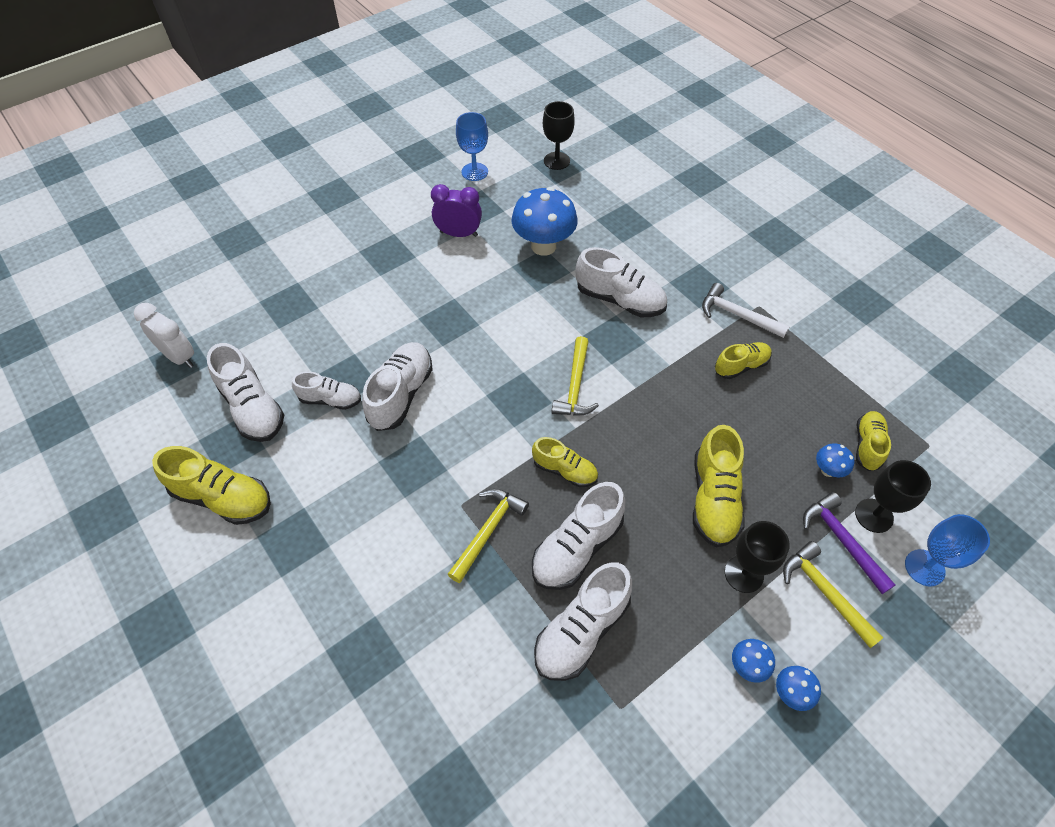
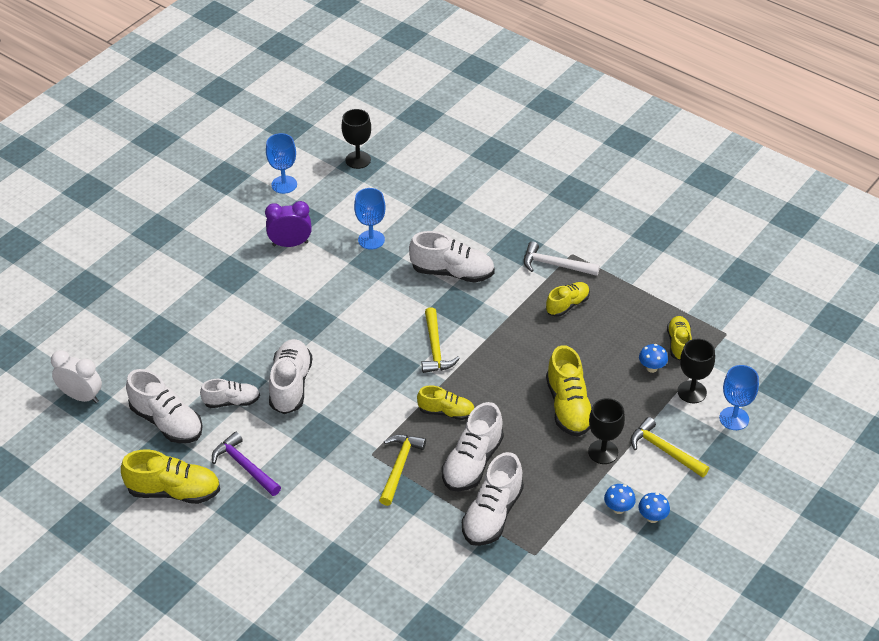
camera: 15 degrees left, 10 degrees down
blue mushroom [511,187,577,256] -> blue goblet [354,188,386,249]
purple hammer [803,492,895,594] -> purple hammer moved to [212,432,281,496]

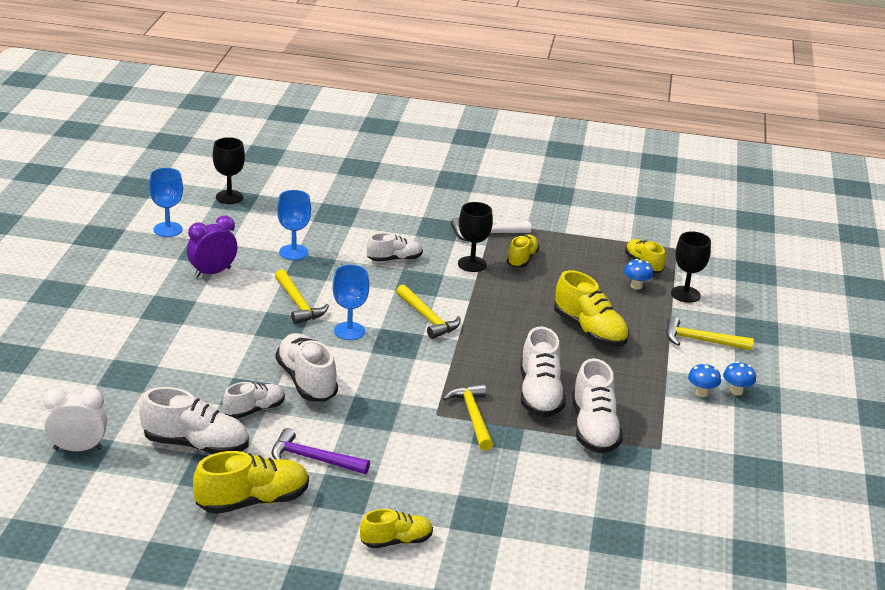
camera: 30 degrees left, 15 degrees down
white shoe [409,231,495,283] -> white shoe [367,233,423,262], size x0.63
yellow shoe [417,385,474,420] -> yellow shoe moved to [360,509,433,549]
black goblet [588,398,625,464] -> black goblet moved to [458,202,493,272]
blue goblet [719,365,759,430] -> blue goblet moved to [333,265,369,340]
none -> yellow hammer [275,269,329,324]

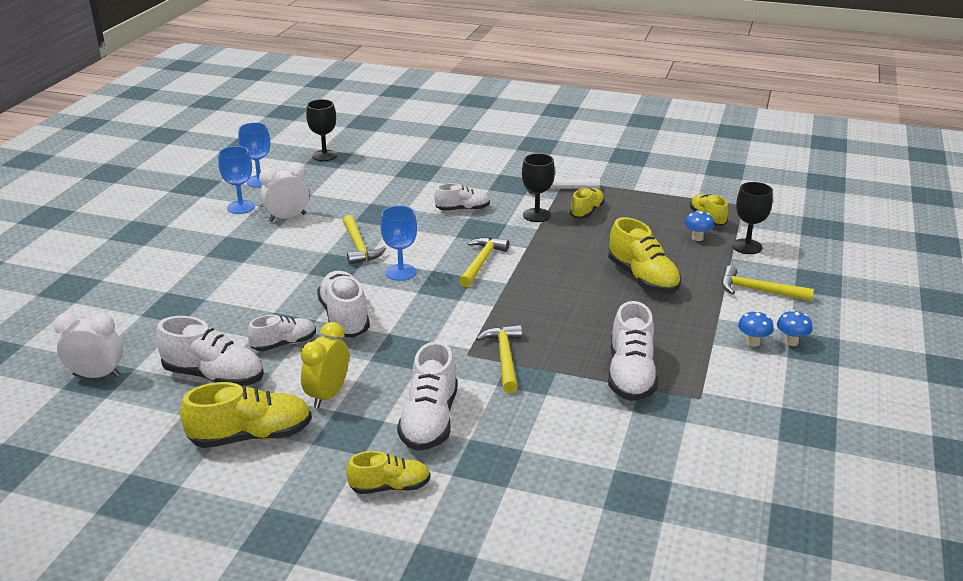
camera: 10 degrees right, 0 degrees up
purple clock [187,216,237,278] -> white clock [259,162,309,222]
purple hammer [272,428,370,474] -> yellow clock [300,322,349,408]
blue goblet [277,190,311,260] -> blue goblet moved to [218,146,255,214]
yellow hammer [396,284,461,339] -> yellow hammer turned 135 degrees counterclockwise [459,237,509,287]
white shoe [521,327,566,417] -> white shoe moved to [397,341,458,451]

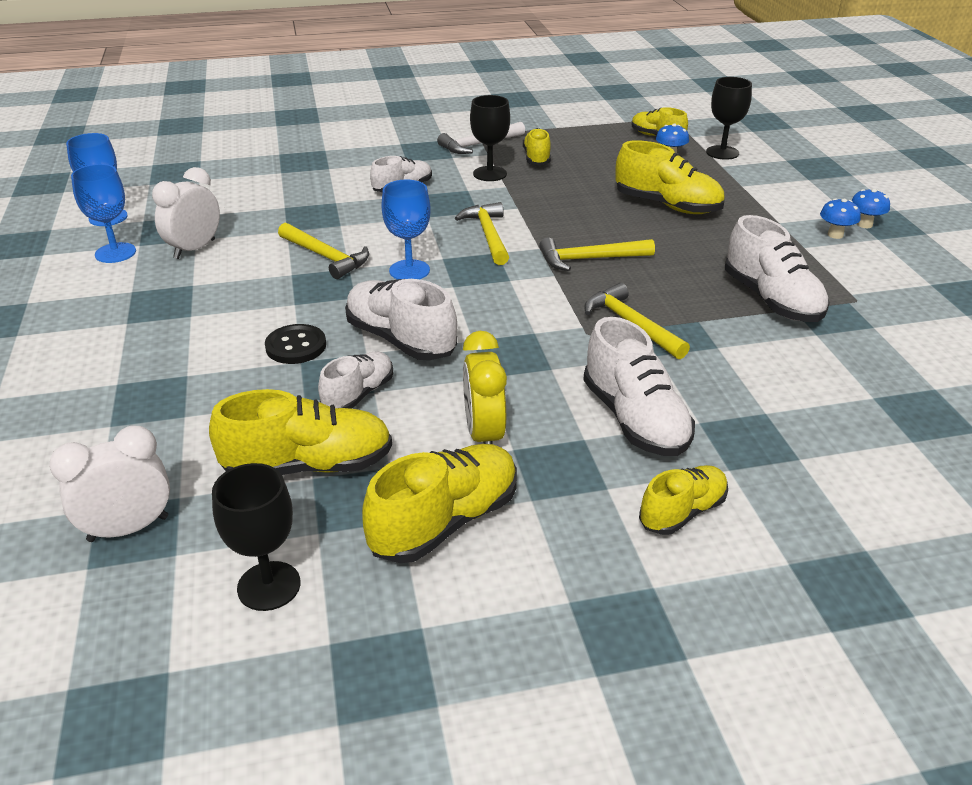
camera: 30 degrees left, 5 degrees up
white shoe [156,316,264,386] -> yellow shoe [209,389,392,475]
black goblet [306,99,337,161] -> black goblet moved to [212,463,300,611]
yellow hammer [721,265,814,302] -> yellow hammer moved to [539,237,655,271]
none -> black button [265,324,326,364]

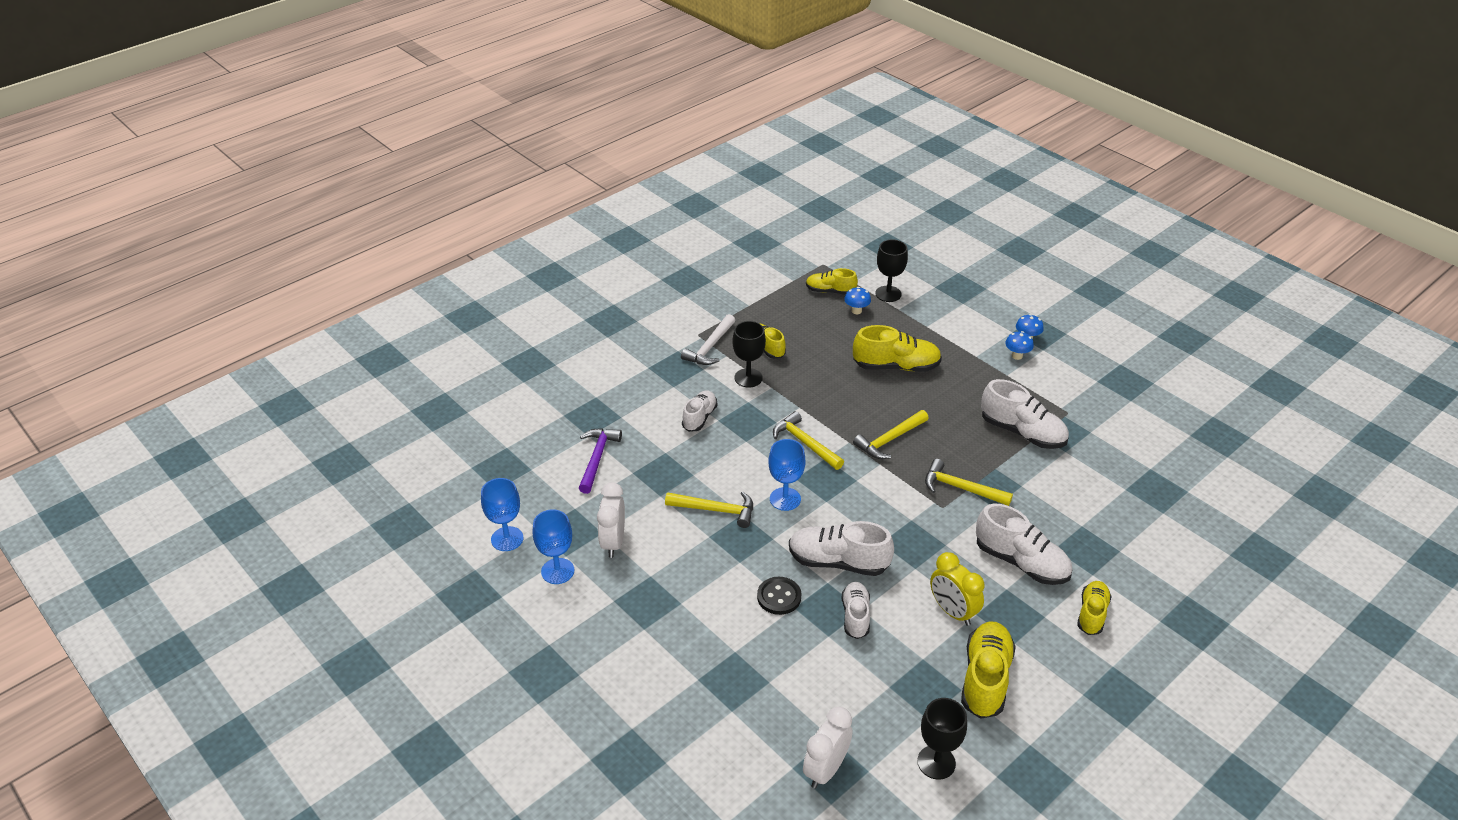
camera: 30 degrees left, 5 degrees up
yellow shoe [209,389,392,475] -> none
none -> purple hammer [579,428,622,494]

